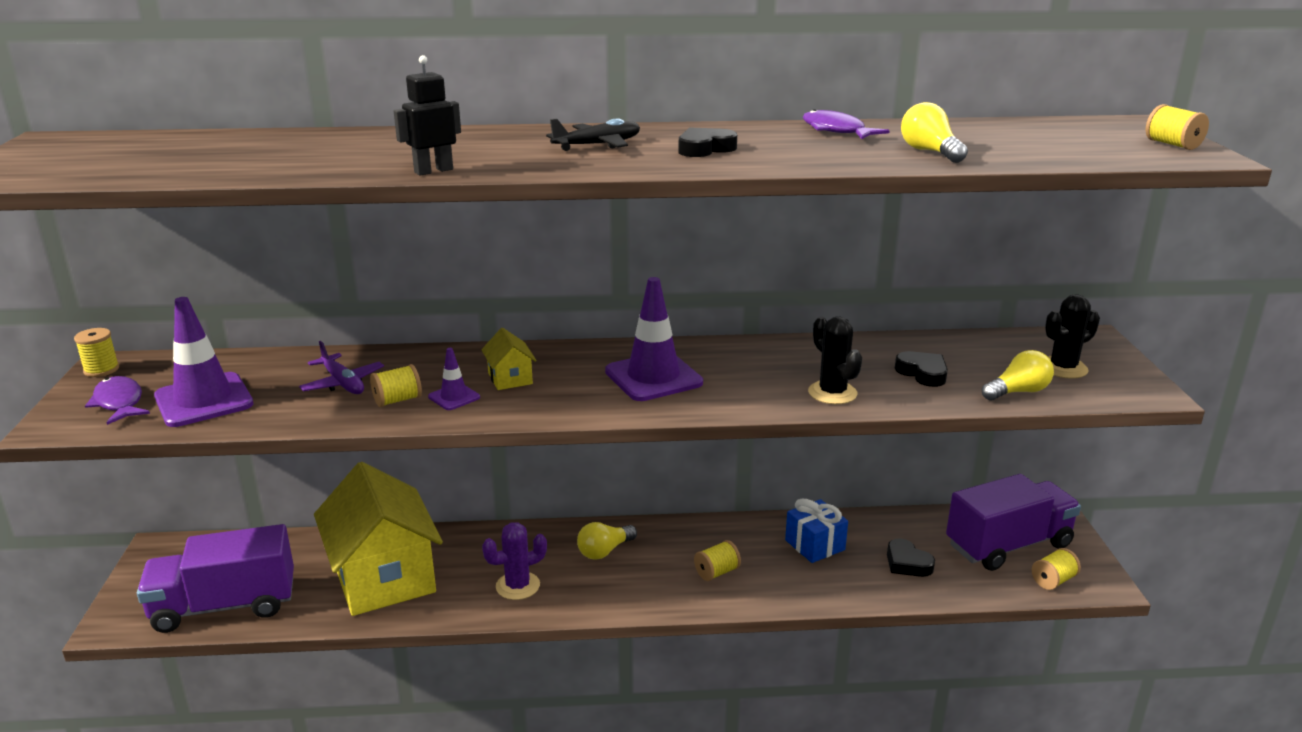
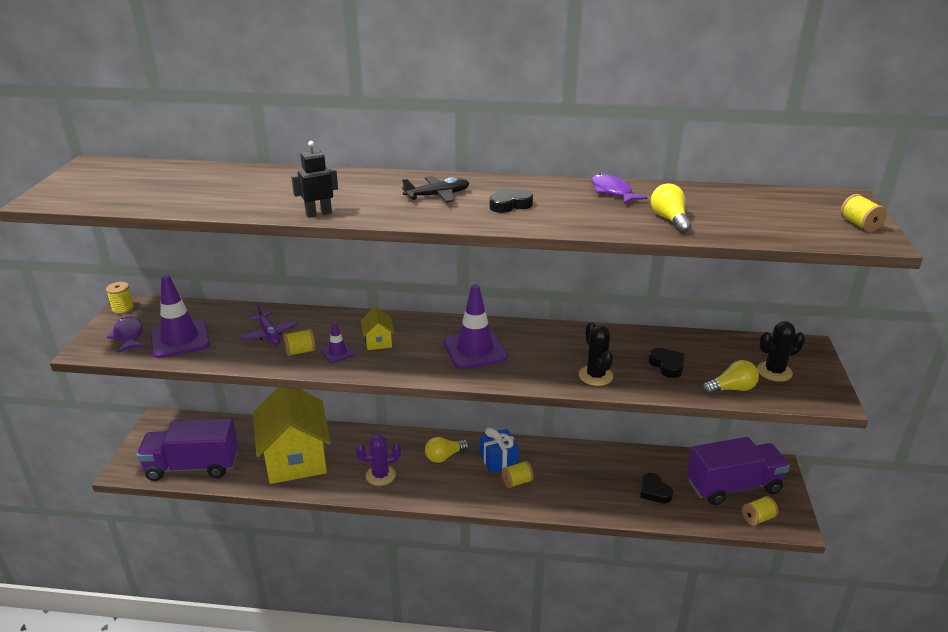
camera: 10 degrees right, 5 degrees up
blue gift [785,498,848,563] -> blue gift moved to [480,428,519,473]

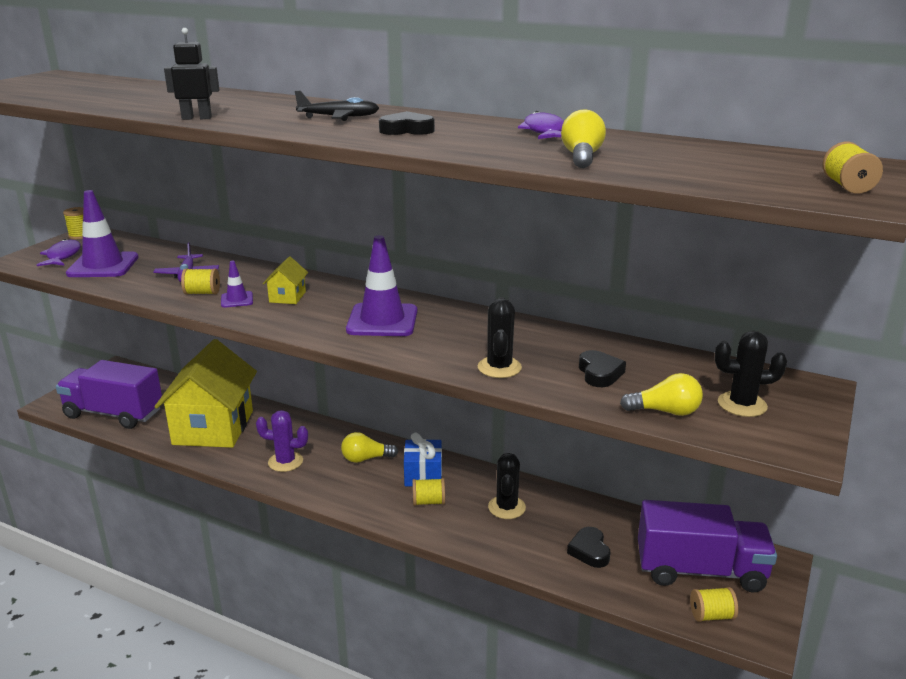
camera: 20 degrees right, 5 degrees down
none -> black cactus [488,453,526,519]

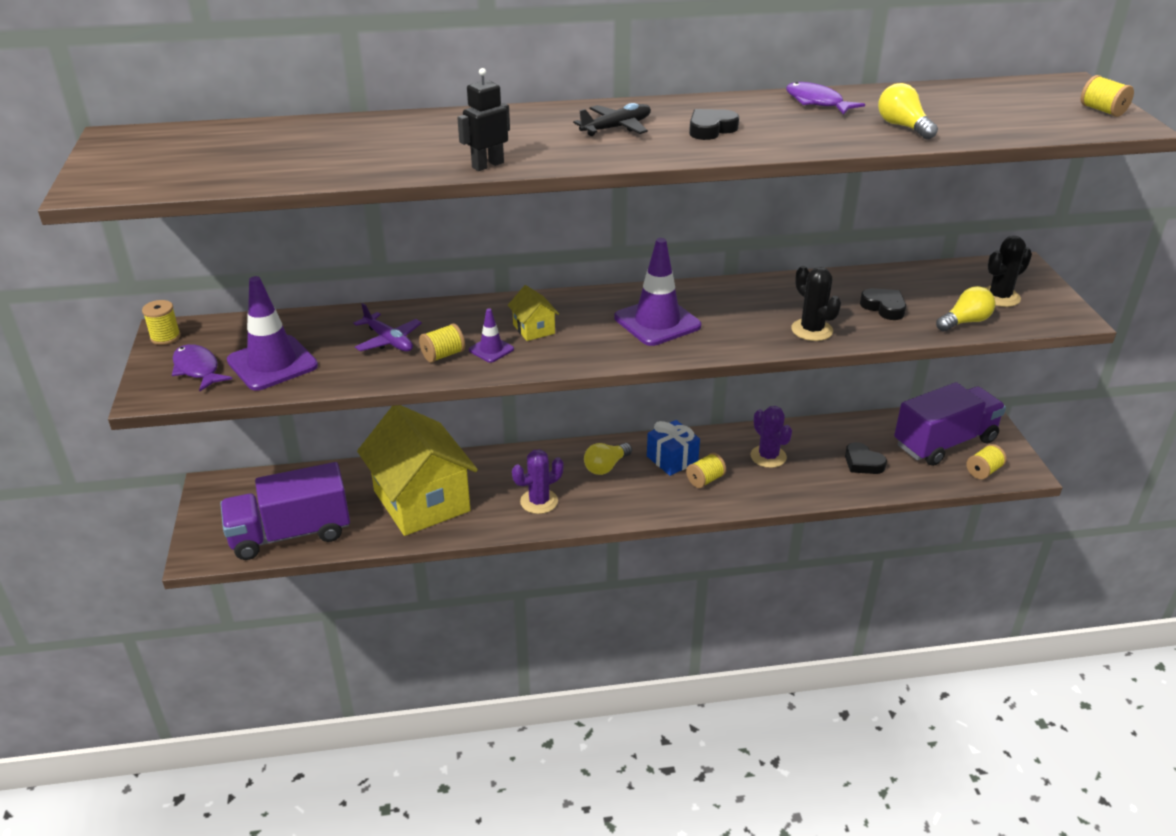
camera: 35 degrees left, 10 degrees up
black cactus [488,453,526,519] -> purple cactus [751,406,792,468]

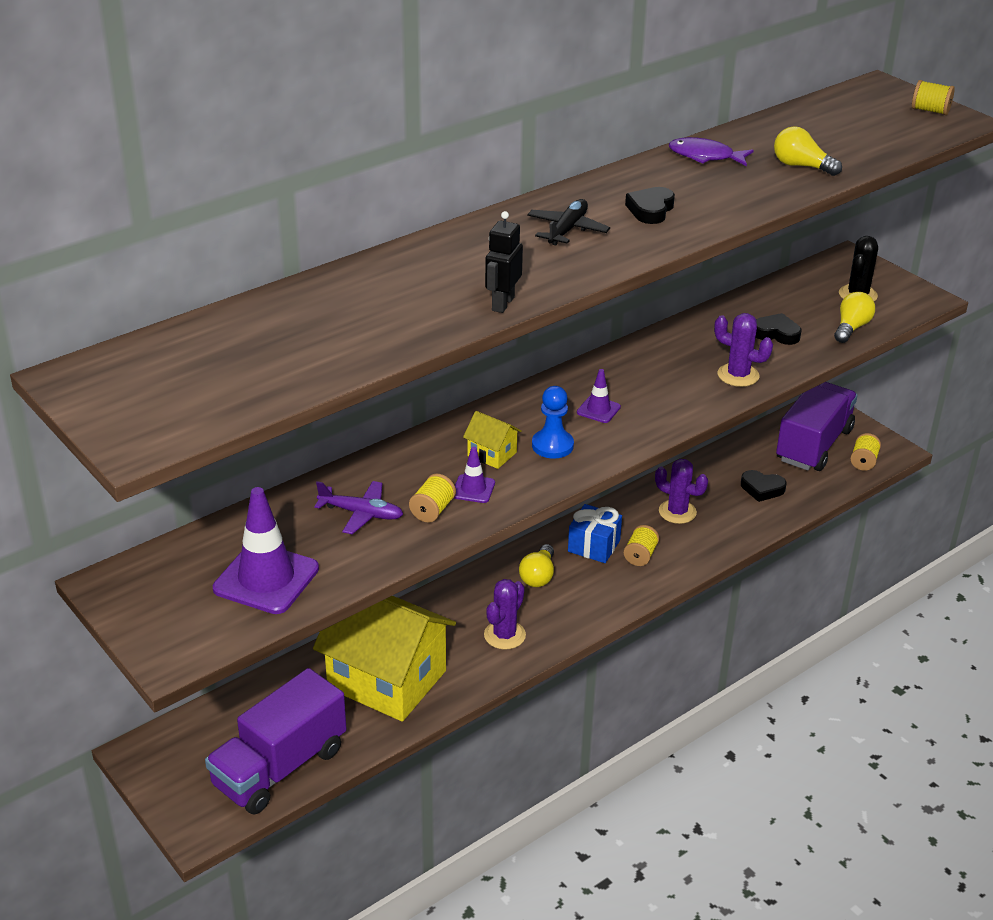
camera: 30 degrees left, 0 degrees up
yellow spool [142,300,181,345] -> none
purple fish [172,344,232,391] -> none
purple traffic cone [614,238,701,346] -> purple traffic cone [577,369,621,423], size x0.49
black cactus [791,266,841,341] -> purple cactus [714,313,773,387]
none -> blue pawn [532,386,574,458]

